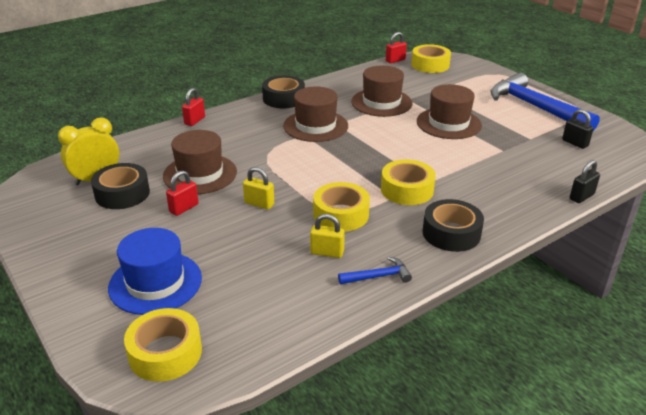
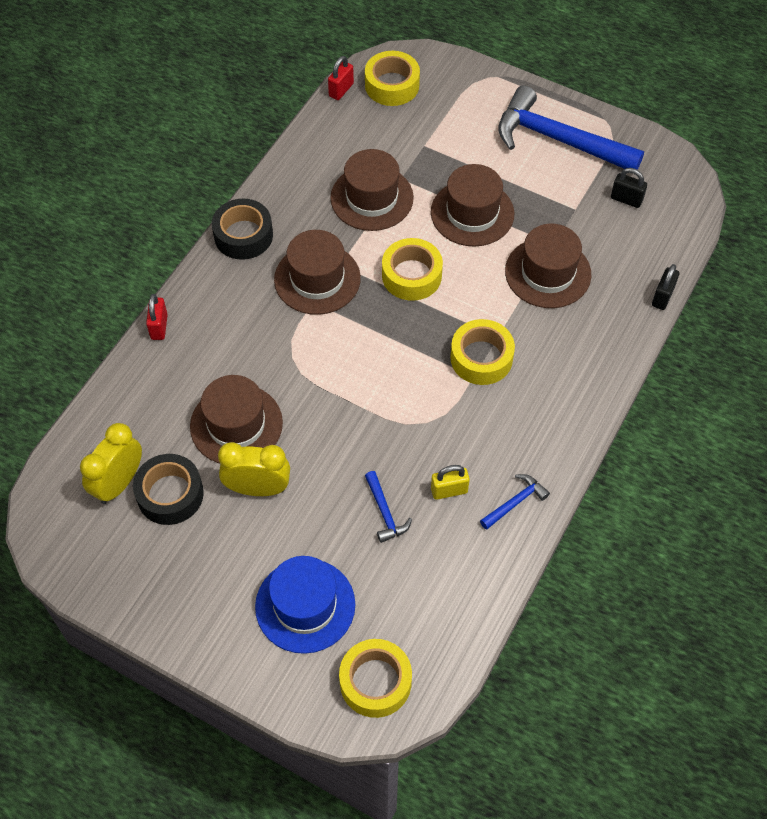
camera: 25 degrees left, 25 degrees up
red padlock [166,171,199,216] -> yellow clock [218,442,290,496]
yellow padlock [243,167,274,209] -> none
yellow tape [313,182,370,232] -> yellow tape moved to [382,238,443,301]
black tape [423,199,484,252] -> none
none -> blue hammer [365,471,412,543]
none -> brown hat [505,224,591,308]

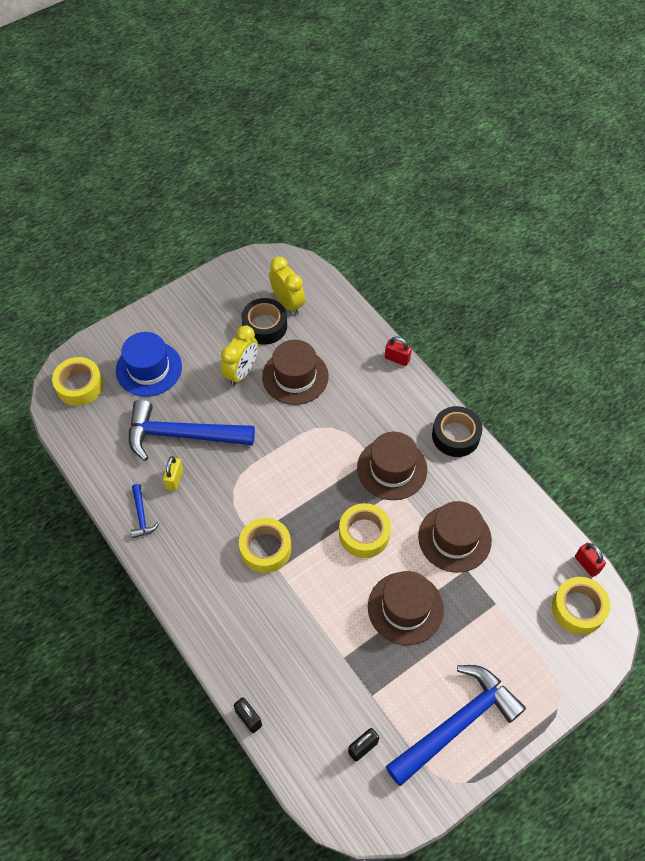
camera: 115 degrees right, 0 degrees up
blue hammer [365,471,412,543] -> blue hammer [129,400,255,461], size x2.33
brown hat [505,224,591,308] -> none

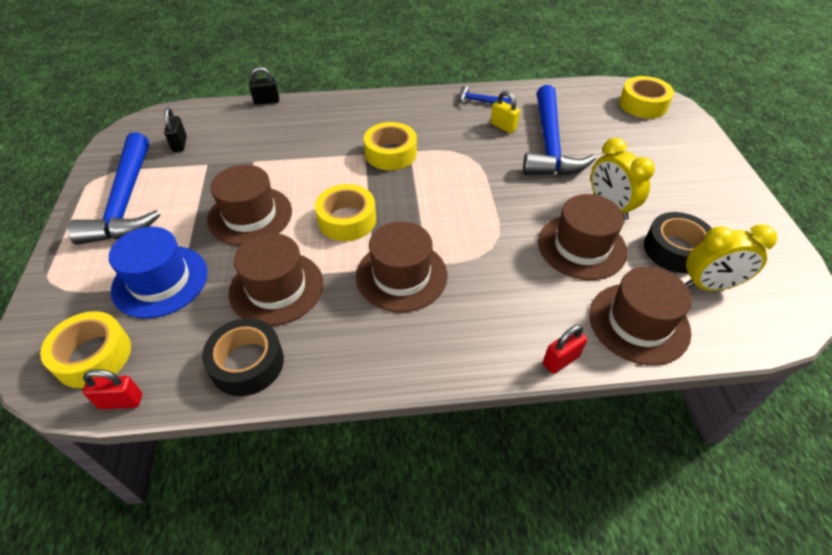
camera: 120 degrees right, 10 degrees down
blue hat [116,332,182,397] -> blue hat moved to [109,227,208,318]
blue hammer [129,400,255,461] -> blue hammer turned 150 degrees clockwise [523,85,596,176]
black tape [432,406,483,457] -> black tape moved to [202,318,284,396]
none -> brown hat [589,266,692,365]

